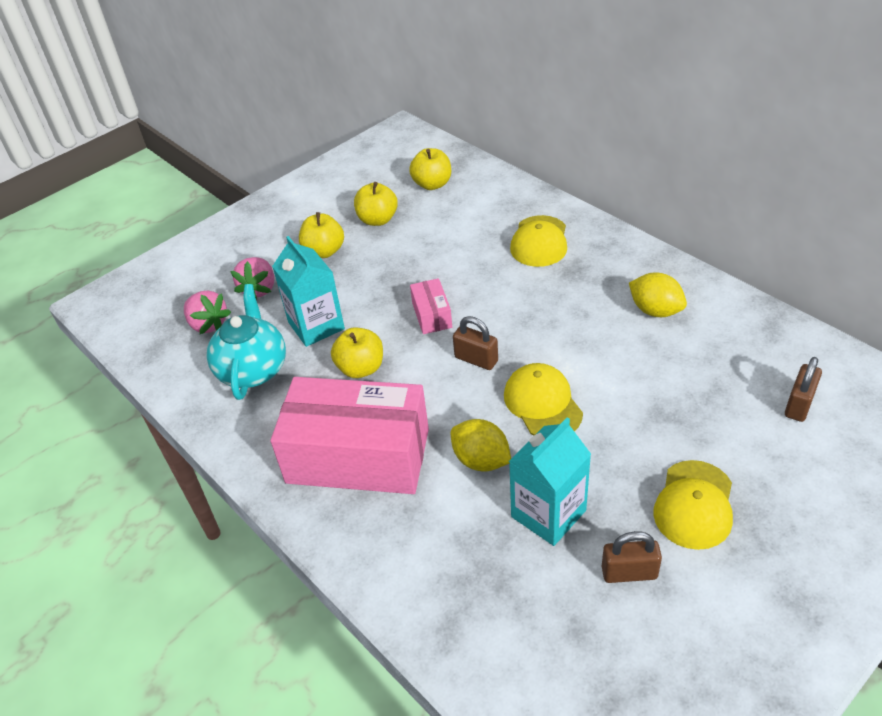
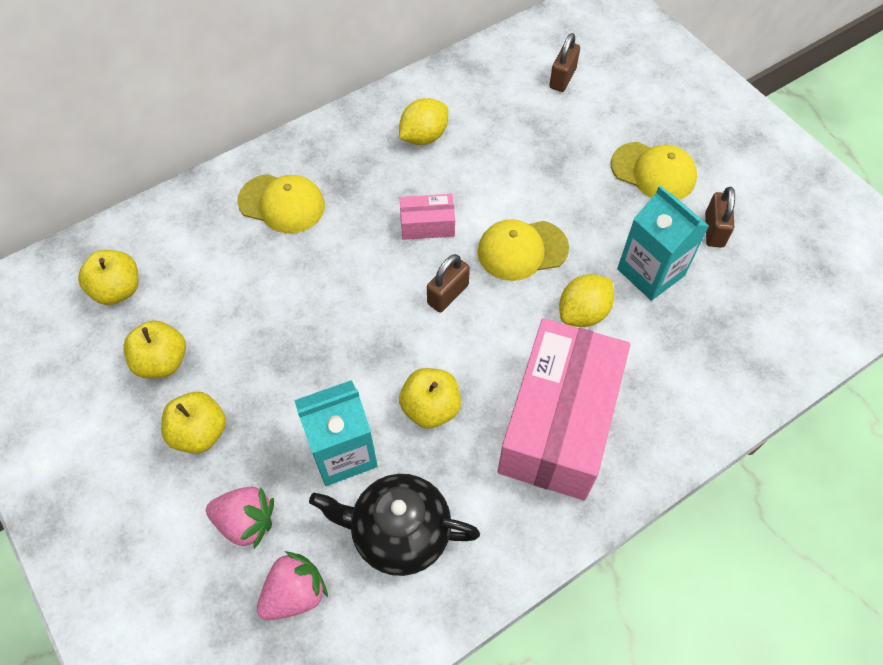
camera: 85 degrees left, 15 degrees up
turquoise teapot [207,284,286,400] -> black teapot [309,474,480,576]
pink box [410,278,452,334] -> pink box moved to [400,194,455,240]
brown padlock [785,357,822,422] -> brown padlock turned 75 degrees clockwise [549,33,580,92]

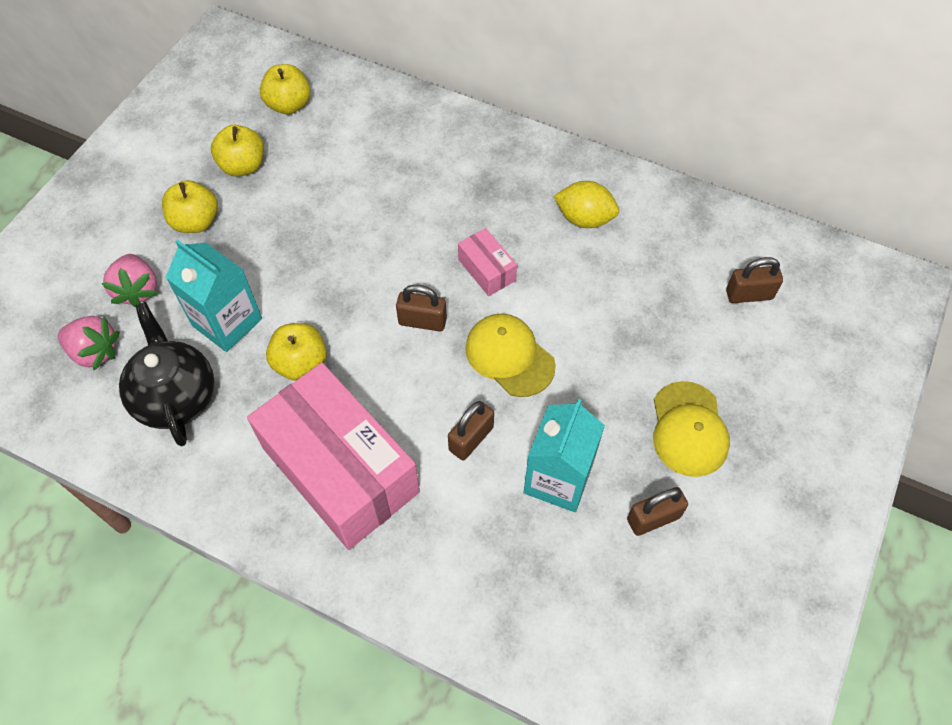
camera: 60 degrees right, 0 degrees up
yellow cap [237,174,325,233] -> none
pink box [498,318,630,500] -> pink box turned 60 degrees clockwise [247,363,420,550]
yellow lemon [559,274,614,327] -> brown padlock [448,401,494,460]

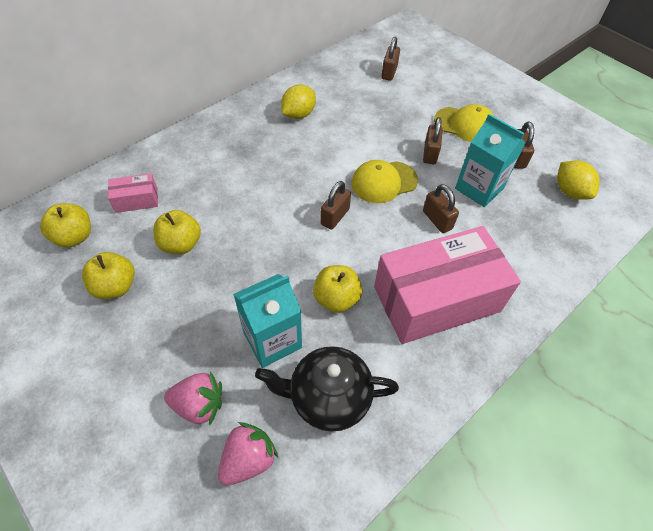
camera: 70 degrees left, 5 degrees down
yellow apple [162,180,218,233] -> yellow apple moved to [153,210,201,254]
pink box [458,228,517,296] -> pink box moved to [108,173,158,213]
none -> brown padlock [423,117,443,164]
none -> yellow lemon [557,160,600,200]

